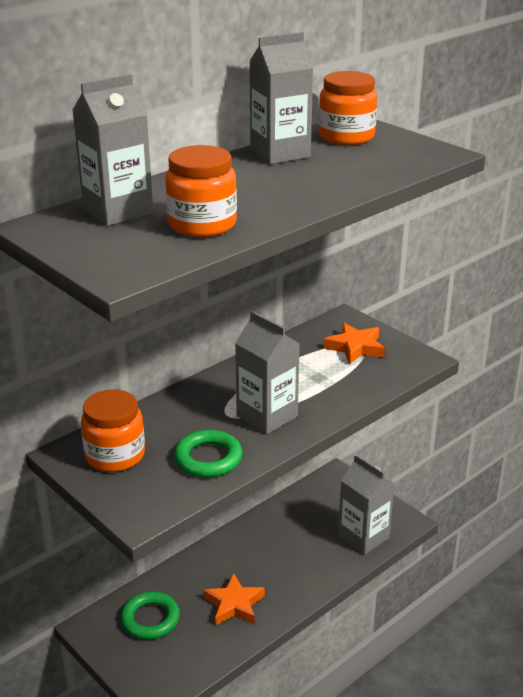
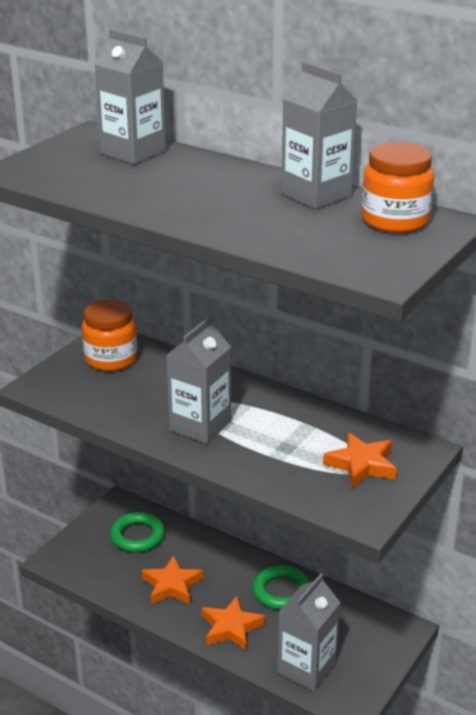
camera: 75 degrees right, 0 degrees up
orange jar [165,145,237,237] -> none
green ring [174,430,242,478] -> green ring moved to [252,565,310,610]
none -> orange star [202,596,265,650]

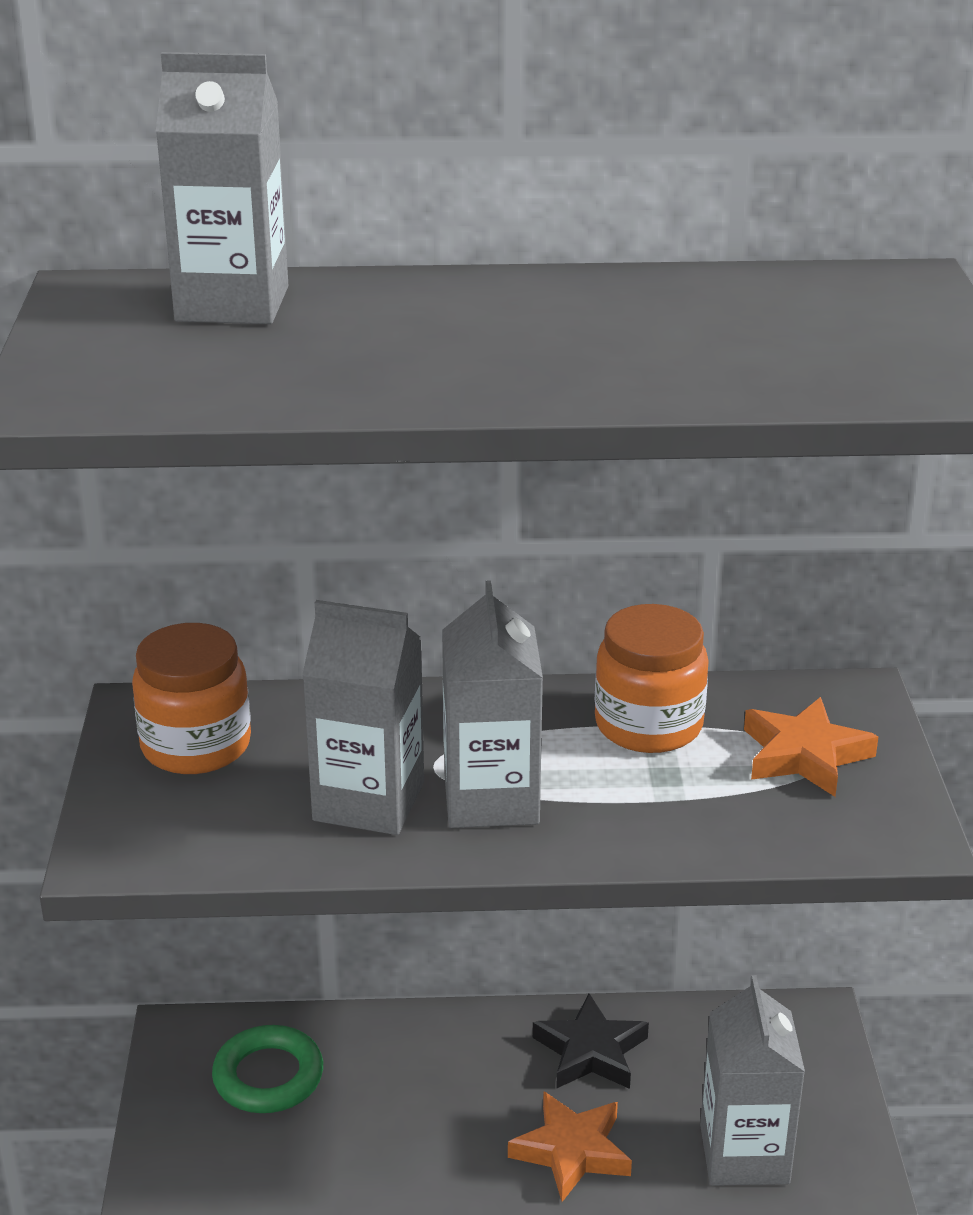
camera: 35 degrees left, 0 degrees up
orange star [142,555,203,604] -> none
green ring [252,565,310,610] -> black star [533,994,649,1089]
grey carton [281,62,358,209] -> grey carton moved to [302,600,424,835]
orange jar [362,142,434,233] -> orange jar moved to [595,604,709,753]

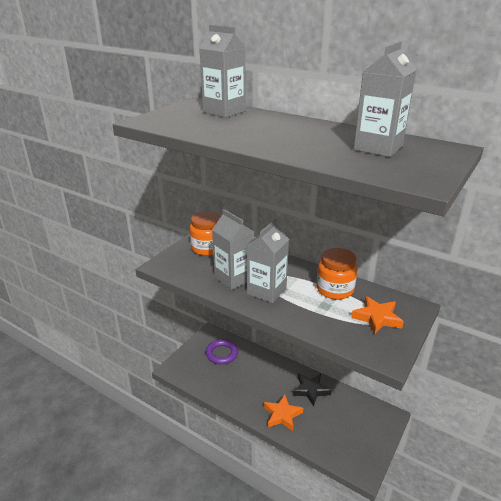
camera: 35 degrees right, 0 degrees up
green ring [212,1025,323,1113] -> purple ring [206,339,238,364]
grey carton [700,975,805,1186] -> grey carton moved to [354,41,417,157]

